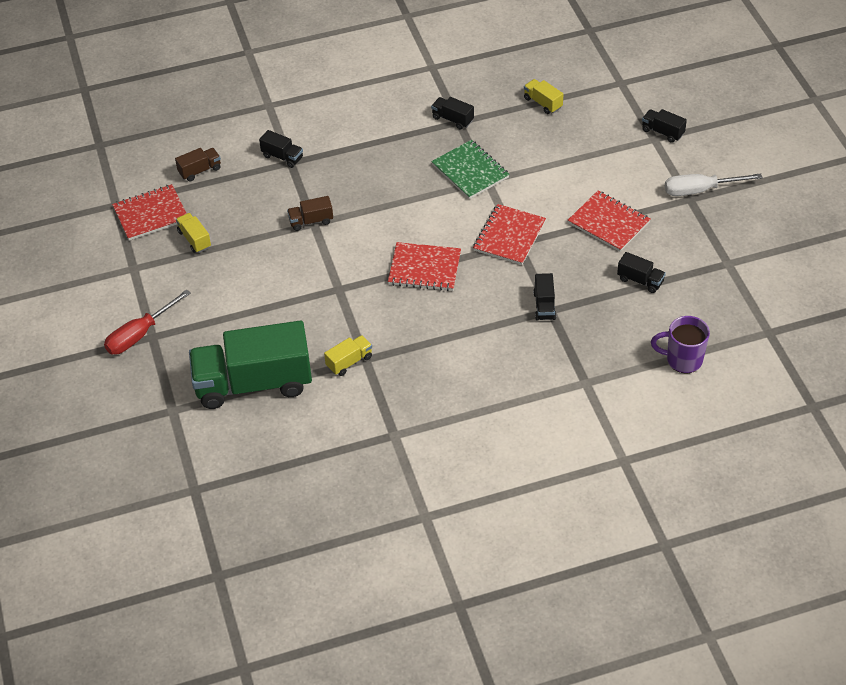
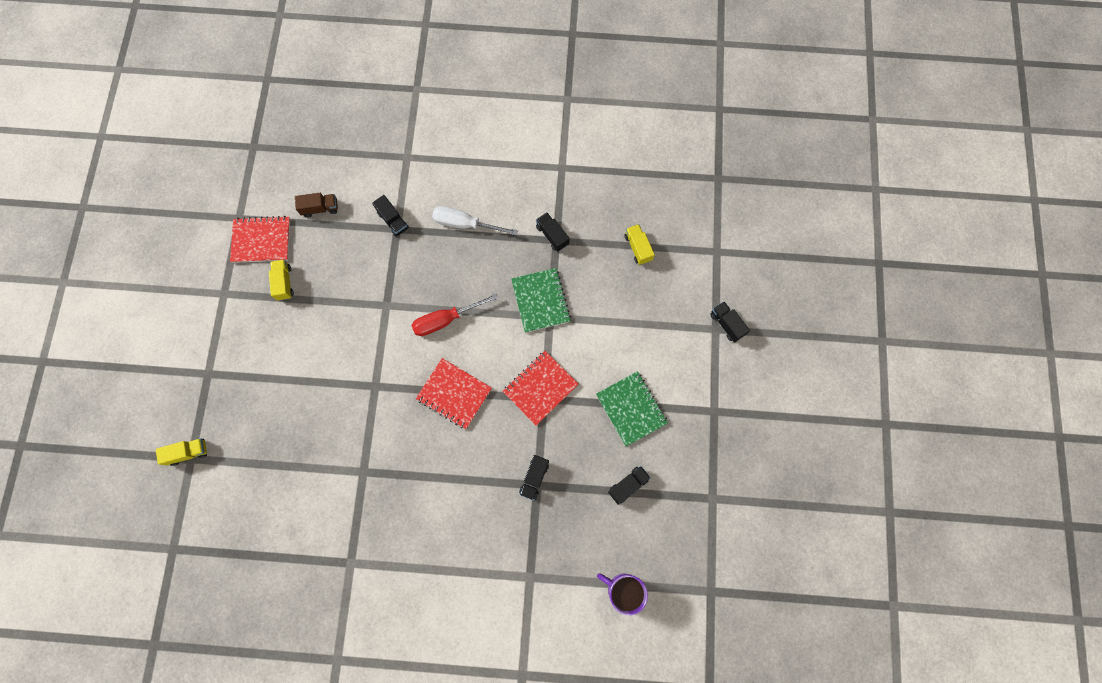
camera: 20 degrees right, 25 degrees up
red screwdriver [104,289,191,355] -> red screwdriver moved to [411,294,498,336]
green truck [189,320,312,409] -> none
brown truck [287,196,333,231] -> none
yellow truck [324,335,372,376] -> yellow truck moved to [156,438,207,466]
red notebook [568,191,651,252] -> green notebook [596,371,668,446]
black truck [617,252,666,293] -> black truck turned 90 degrees counterclockwise [608,466,650,505]
white screwdriver [665,174,763,196] -> white screwdriver moved to [432,206,518,236]

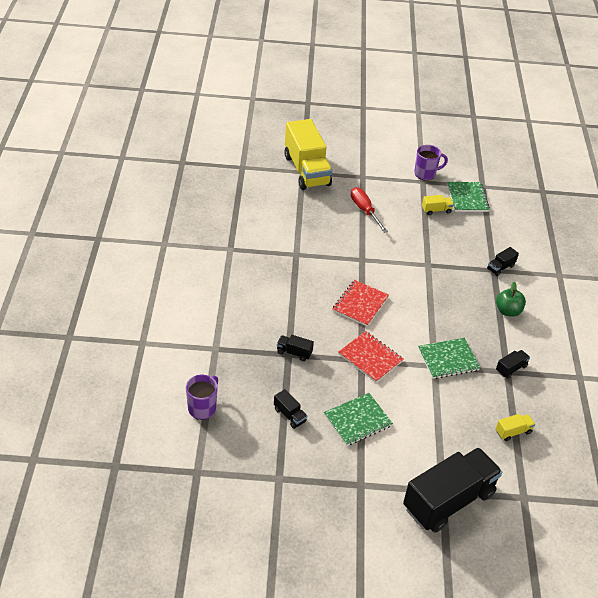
camera: 85 degrees right, 30 degrees down
yellow truck [156,438,207,466] -> yellow truck [284,119,332,190], size x2.47
red notebook [230,216,290,263] -> green notebook [447,182,490,212]
brown truck [295,193,338,218] -> none
red screwdriver [411,294,498,336] -> red screwdriver moved to [351,187,388,233]
white screwdriver [432,206,518,236] -> green apple [496,282,526,317]
black truck [710,301,750,342] -> black truck [403,447,502,533], size x2.47
none -> purple mug [414,145,448,181]

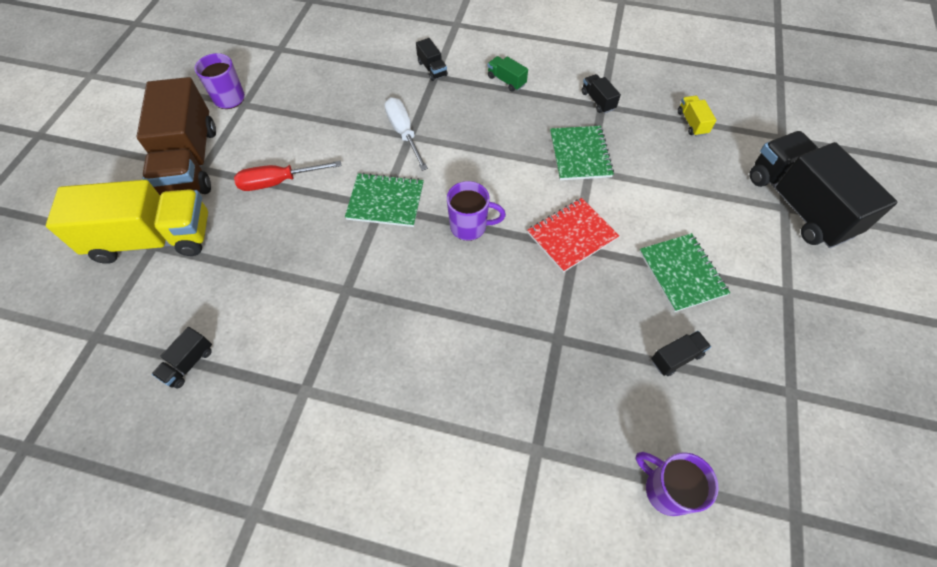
camera: 75 degrees left, 15 degrees up
black truck [277,335,314,361] -> black truck moved to [152,327,212,388]
red notebook [333,280,389,326] -> purple mug [447,181,506,241]
yellow truck [422,195,454,215] -> none
green notebook [447,182,490,212] -> green notebook moved to [345,173,424,227]
green apple [496,282,526,317] -> green truck [487,56,528,92]
none -> brown truck [136,77,216,195]
none -> white screwdriver [384,97,428,171]

